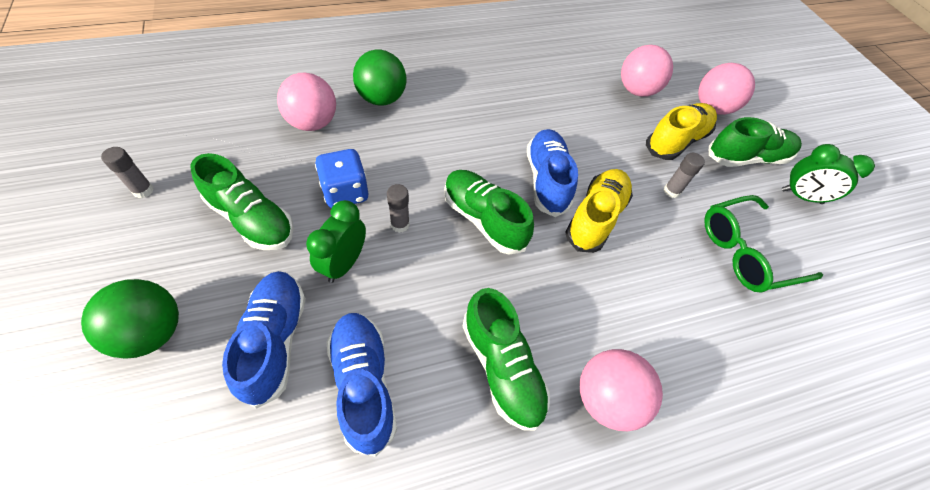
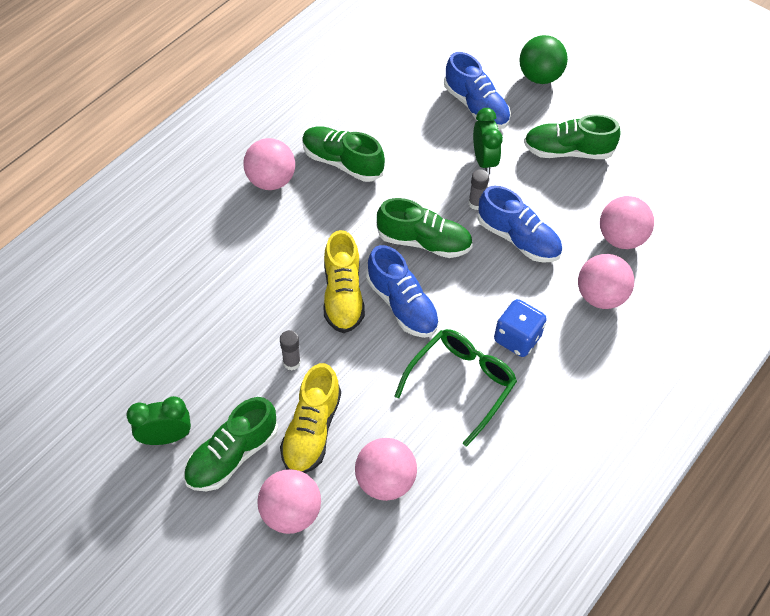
camera: 150 degrees right, 0 degrees up
grey glue stick [101,147,154,198] -> none
blue dice [315,149,368,208] -> blue dice moved to [494,299,547,357]
blue shoe [326,313,397,457] -> blue shoe moved to [478,186,562,262]
green ball [353,50,406,106] -> pink ball [578,254,634,309]
green glasses [704,195,823,292] -> green glasses moved to [395,329,517,447]

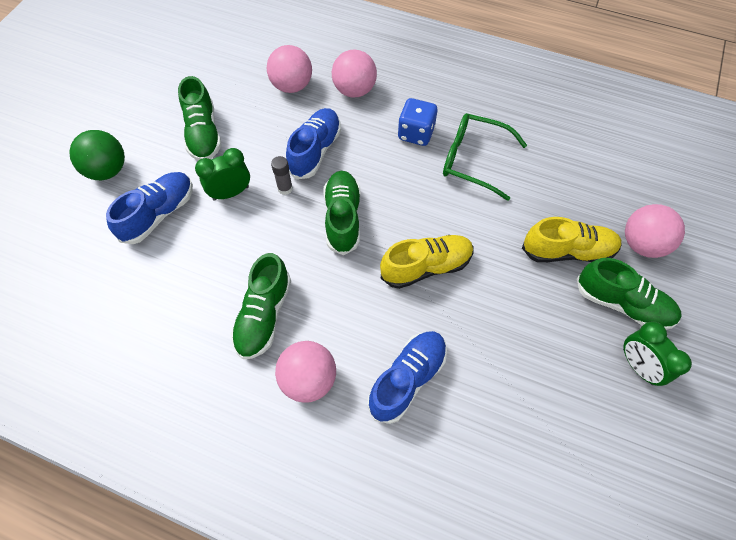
camera: 105 degrees left, 5 degrees up
grey glue stick [280,330,301,371] -> none
pink ball [355,438,417,501] -> none
blue shoe [367,245,439,338] -> blue shoe moved to [367,331,447,424]

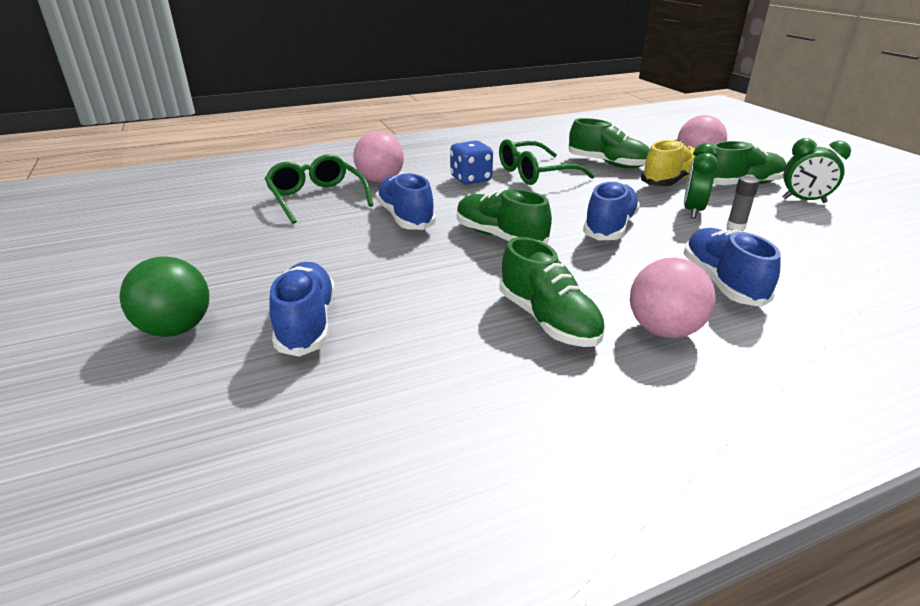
camera: 45 degrees left, 30 degrees down
green shoe [178,76,222,161] -> green shoe moved to [569,118,650,168]
green clock [195,148,250,201] -> green clock moved to [684,143,718,218]
pink ball [267,45,312,93] -> green glasses [264,154,373,224]
grey glue stick [271,156,293,195] -> grey glue stick moved to [726,176,759,231]
yellow shoe [380,235,473,289] -> blue shoe [583,180,640,240]

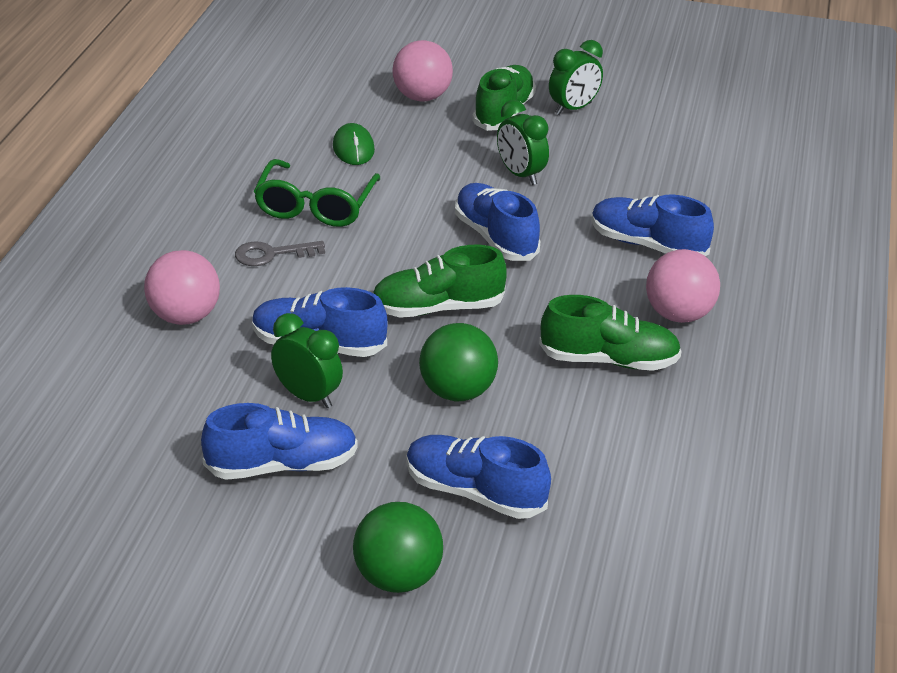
camera: 55 degrees left, 5 degrees up
green glasses [264,154,373,224] -> none
blue dice [450,141,493,185] -> grey key [235,241,325,266]
green shoe [569,118,650,168] -> green mouse [333,123,375,165]
yellow shoe [641,139,695,186] -> none
grey glue stick [726,176,759,231] -> none
none -> blue shoe [201,403,358,480]
none -> green clock [271,313,343,408]
none -> green ball [419,323,498,401]

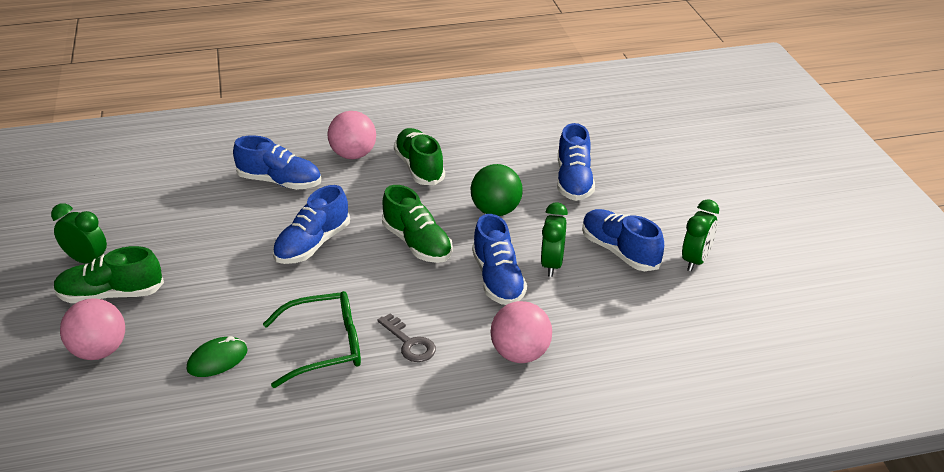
camera: 115 degrees left, 0 degrees up
green ball [353,502,443,593] -> none
green clock [497,100,549,185] -> green clock moved to [682,199,719,272]
blue shoe [591,195,714,256] -> blue shoe turned 75 degrees counterclockwise [233,135,321,190]

